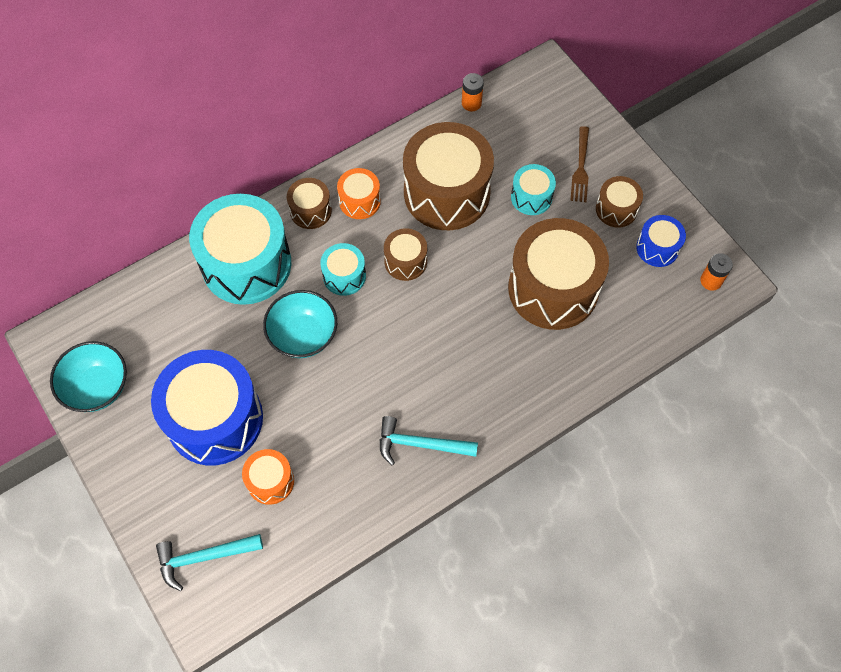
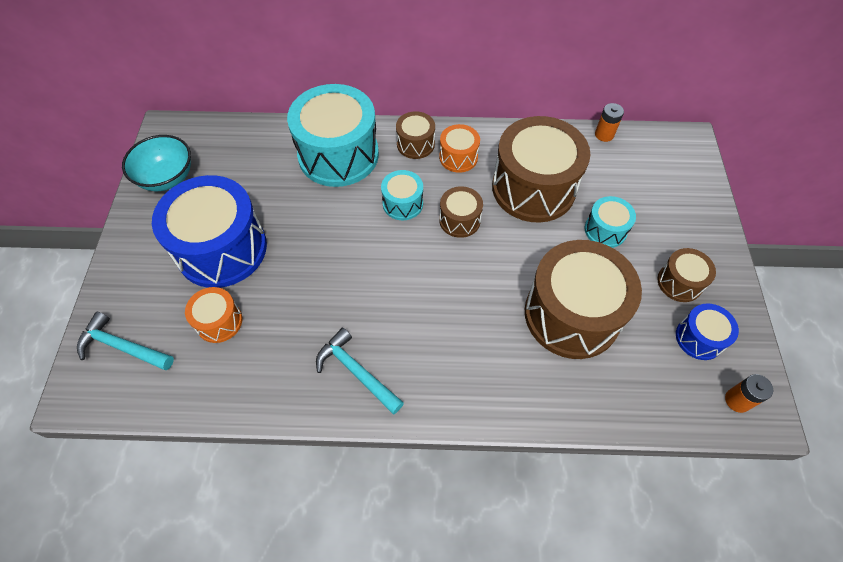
camera: 35 degrees right, 5 degrees down
turquoise bowl [263,290,337,358] -> none
brown fork [570,126,589,202] -> none

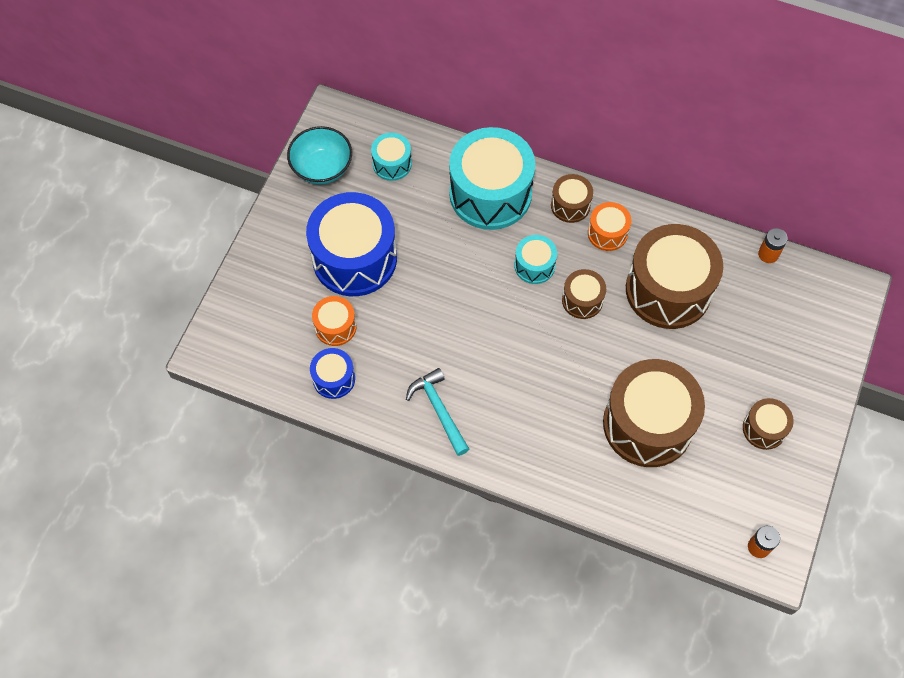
camera: 20 degrees right, 5 degrees up
turquoise hammer [77,311,174,370] -> none
turquoise drum [585,196,636,248] -> turquoise drum moved to [371,133,412,181]
blue drum [676,303,739,360] -> blue drum moved to [310,348,355,399]

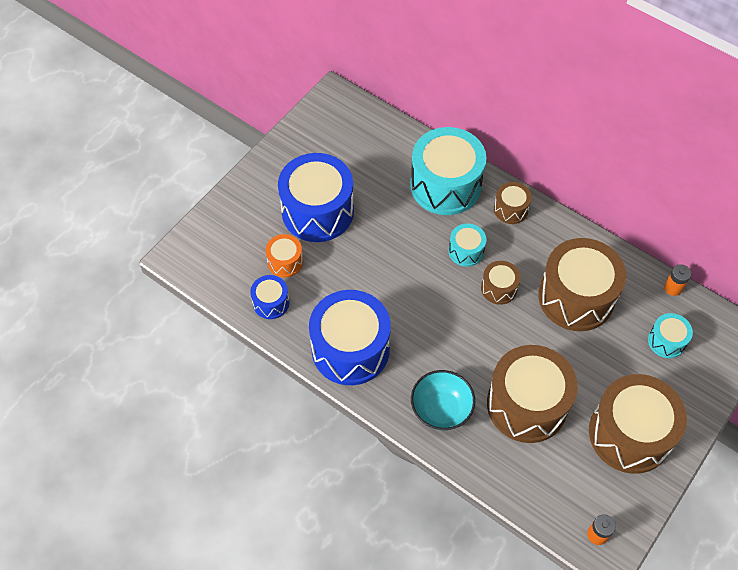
camera: 15 degrees right, 5 degrees down
turquoise bowl [287,126,352,185] -> turquoise bowl moved to [411,370,475,430]
turquoise drum [371,133,412,181] -> turquoise drum moved to [648,313,693,358]
turquoise hammer [406,368,469,456] -> blue drum [309,290,391,385]
orange drum [588,202,631,251] -> none
brown drum [743,398,794,450] -> brown drum [589,374,687,474], size x2.09

